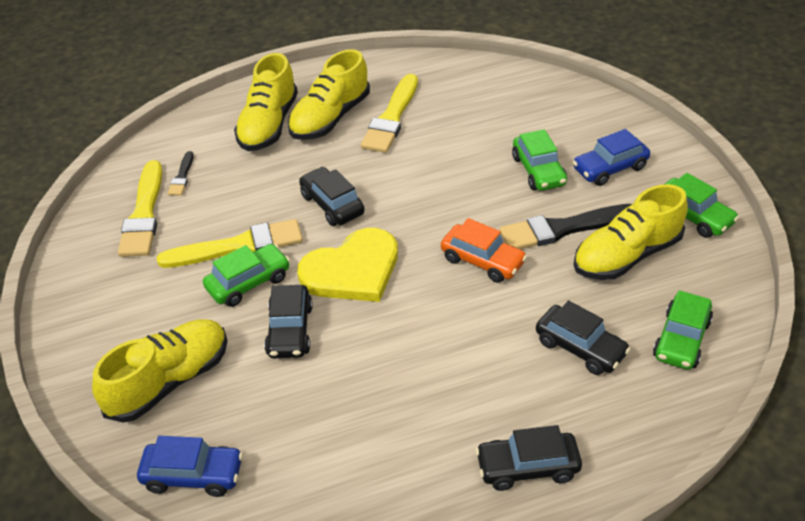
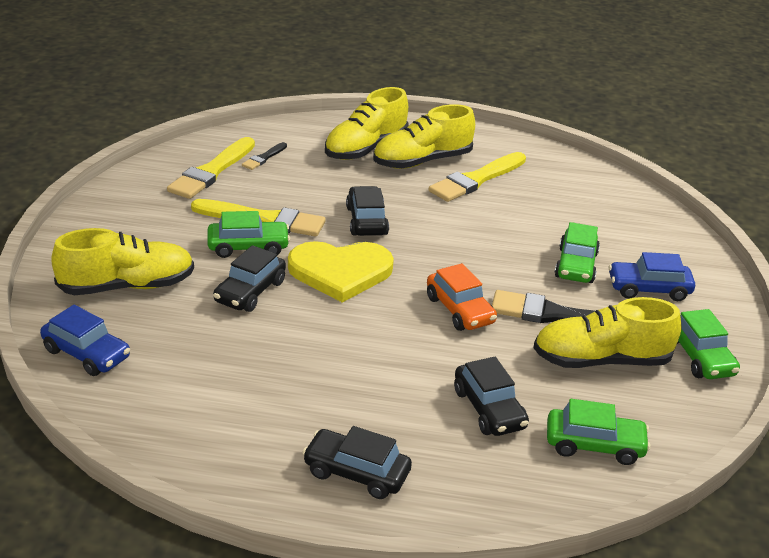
camera: 25 degrees right, 10 degrees down
green car [653,290,713,370] -> green car turned 135 degrees counterclockwise [547,399,651,465]

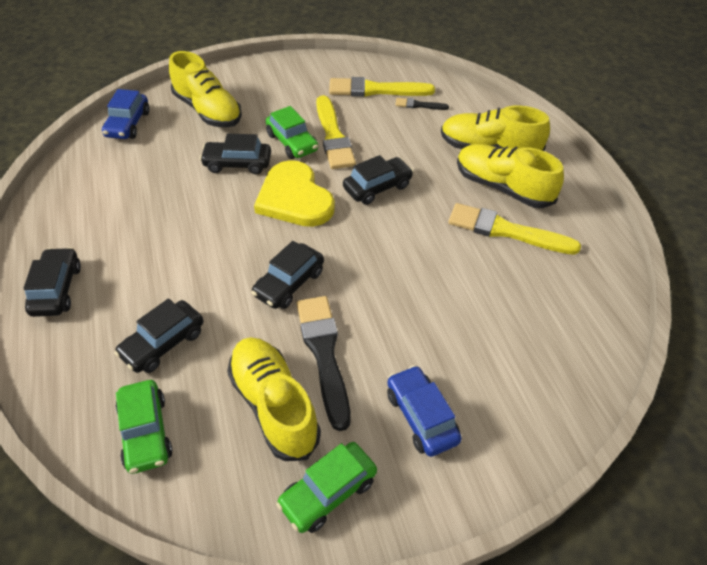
camera: 65 degrees right, 15 degrees up
orange car [427,263,497,331] -> black car [251,241,324,309]
green car [555,222,600,283] -> none

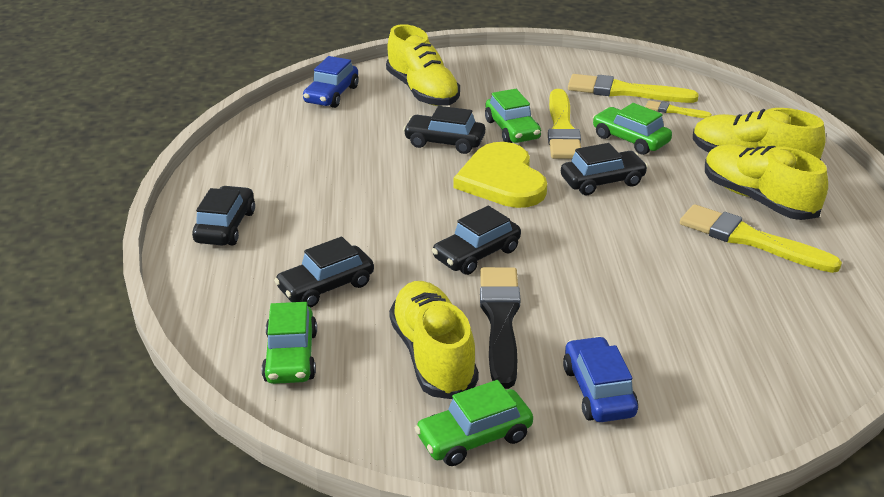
camera: 15 degrees right, 15 degrees down
black brush [395,98,449,110] -> yellow brush [645,100,712,118]
none -> green car [592,103,672,155]

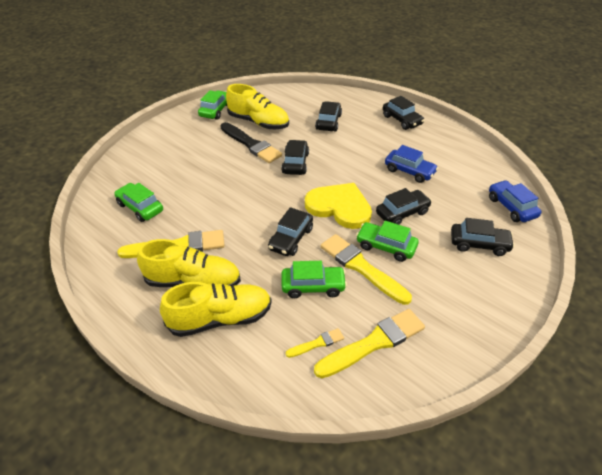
camera: 135 degrees right, 10 degrees up
green car [262,302,317,384] -> green car moved to [114,183,163,222]
yellow shoe [386,24,460,106] -> black car [451,218,515,256]
blue car [563,336,638,422] -> blue car moved to [385,145,438,183]

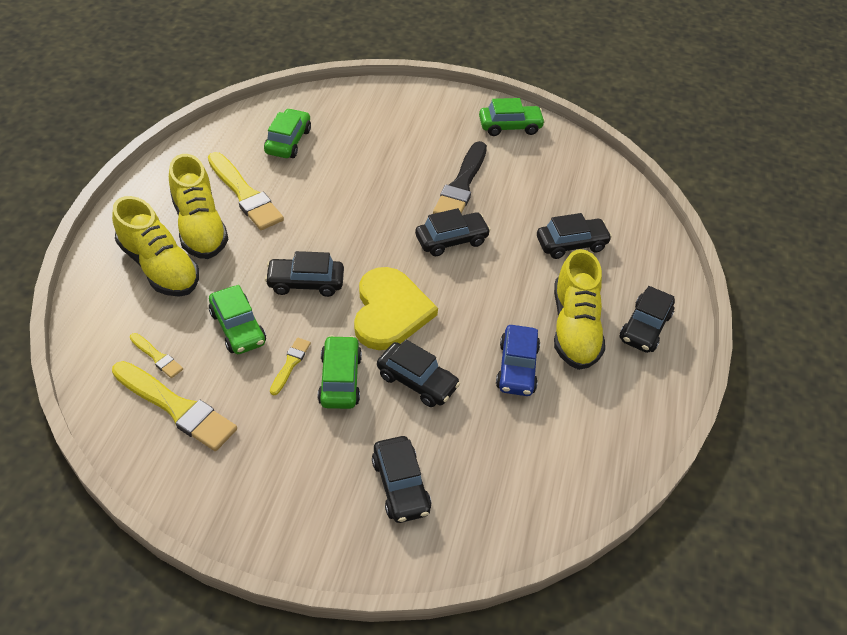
camera: 60 degrees right, 5 degrees up
yellow shoe [226,84,289,129] -> yellow shoe moved to [554,249,605,370]
yellow brush [320,234,412,305] -> yellow brush [270,338,311,395], size x0.49
blue car [489,180,541,222] -> none

